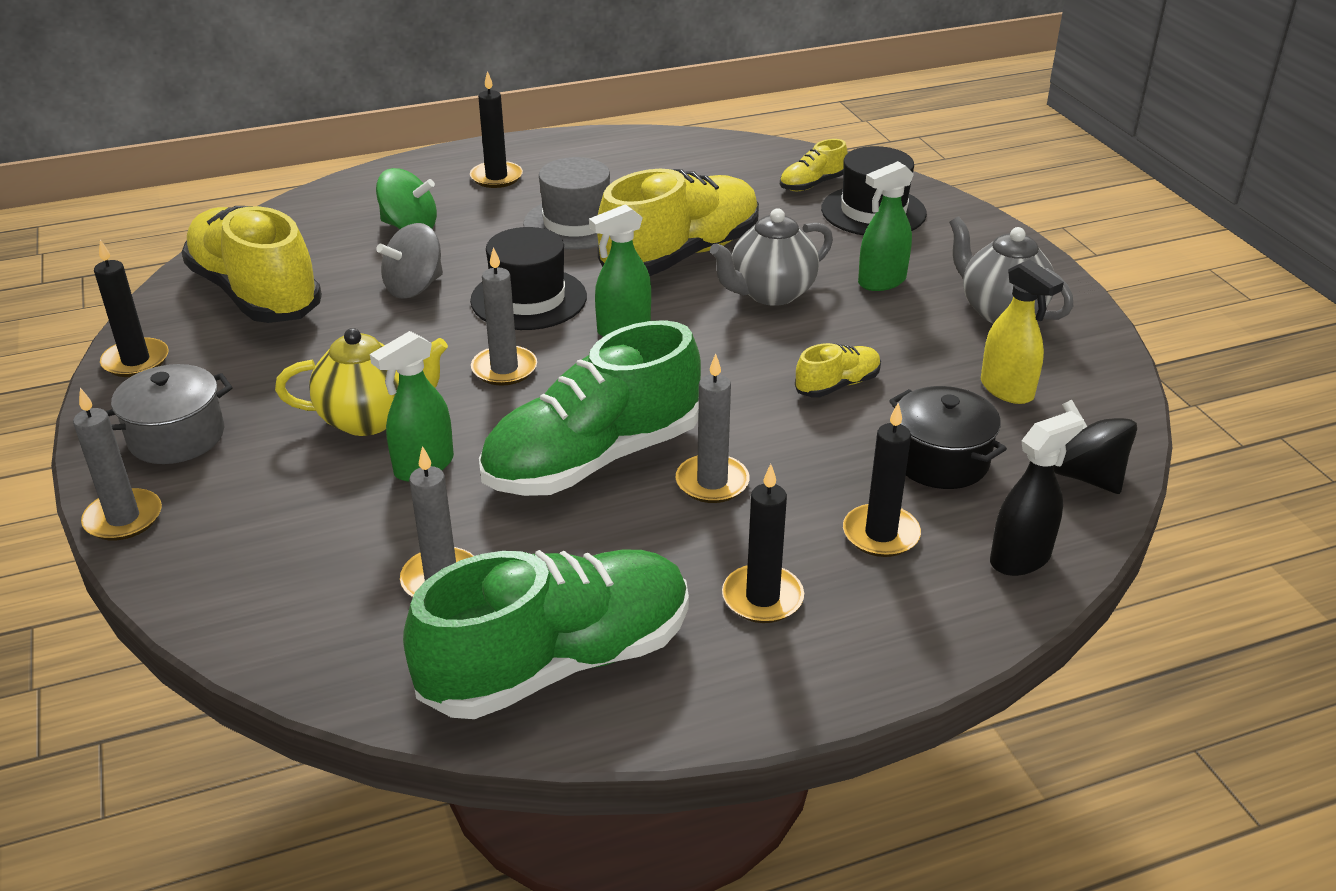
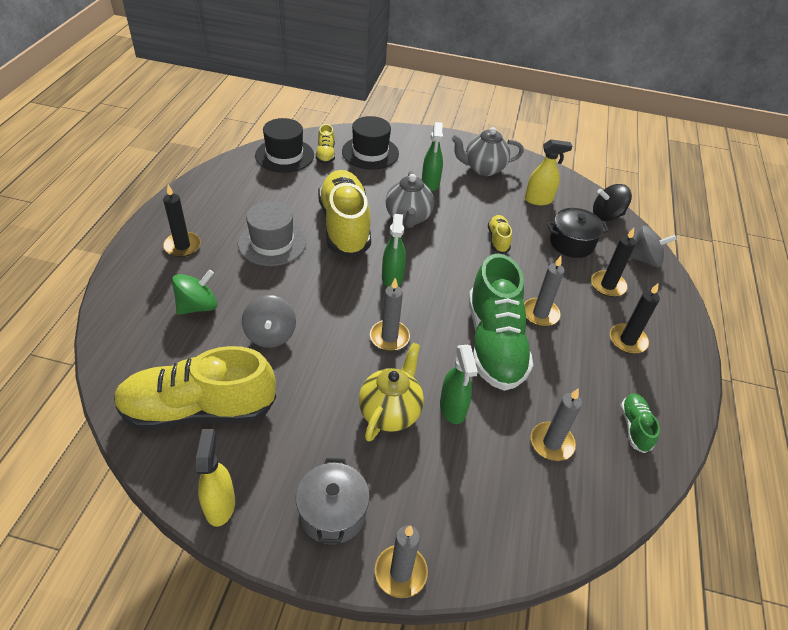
camera: 60 degrees left, 10 degrees up
black candle [94,240,169,377] -> yellow spray bottle [196,429,235,527]
green shoe [403,550,689,719] -> green shoe [621,393,660,453], size x0.44
black hat [470,227,587,330] -> black hat moved to [255,118,314,173]
black spray bottle [990,411,1084,576] -> grey spinning top [630,225,677,267]

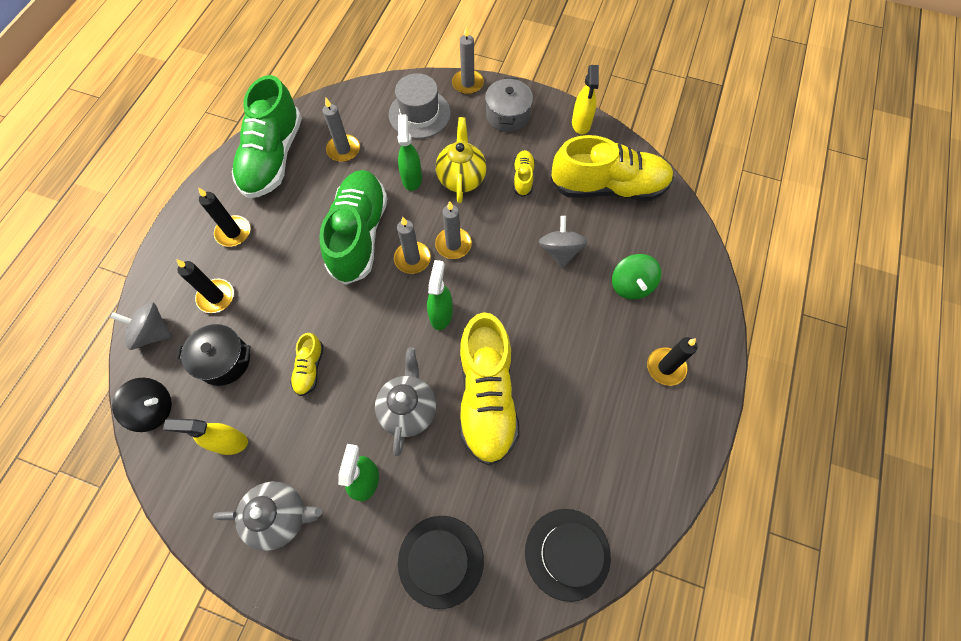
camera: 170 degrees left, 20 degrees up
green spinning top [172,269,217,315] -> green spinning top turned 60 degrees counterclockwise [612,254,661,300]
grey hat [238,201,306,266] -> grey hat moved to [389,73,451,139]
yellow shoe [316,124,335,164] -> yellow shoe moved to [514,150,535,197]
yellow teapot [359,343,424,442] -> yellow teapot turned 150 degrees clockwise [436,117,487,203]
grey candle [524,256,565,327] -> grey candle moved to [394,217,431,274]
green shoe [621,393,660,453] -> green shoe [232,75,302,198], size x2.25

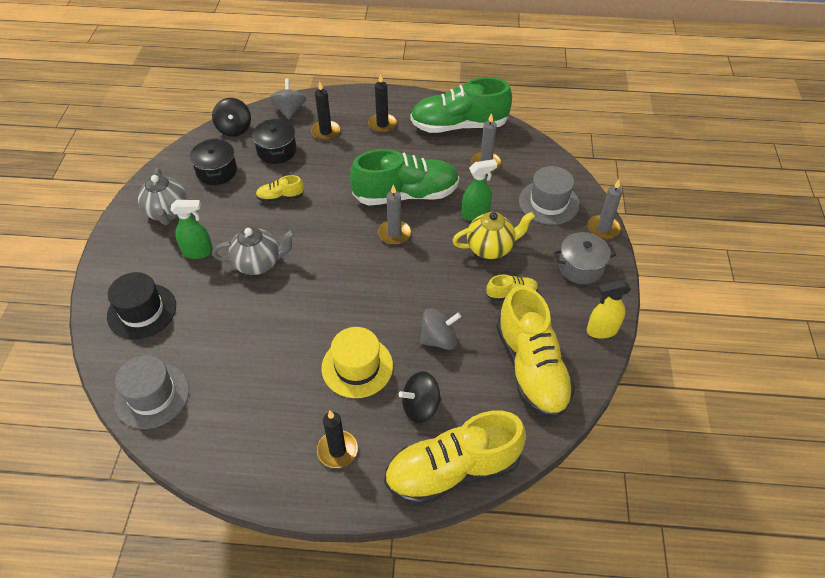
camera: 75 degrees right, 15 degrees down
yellow spray bottle [163,418,248,455] -> black pot [190,138,237,185]
green spray bottle [427,260,453,330] -> none
grey candle [435,201,472,259] -> none
yellow shoe [459,312,520,465] -> yellow shoe moved to [384,411,526,505]
black hat [525,509,611,602] -> grey hat [114,355,189,429]
green spinning top [612,254,661,300] -> black spinning top [398,371,442,423]
none -> yellow hat [321,327,393,398]

